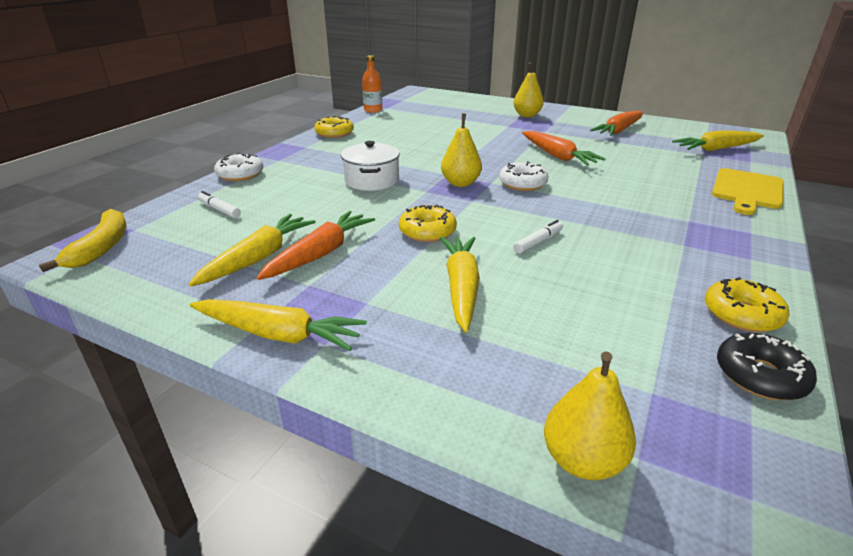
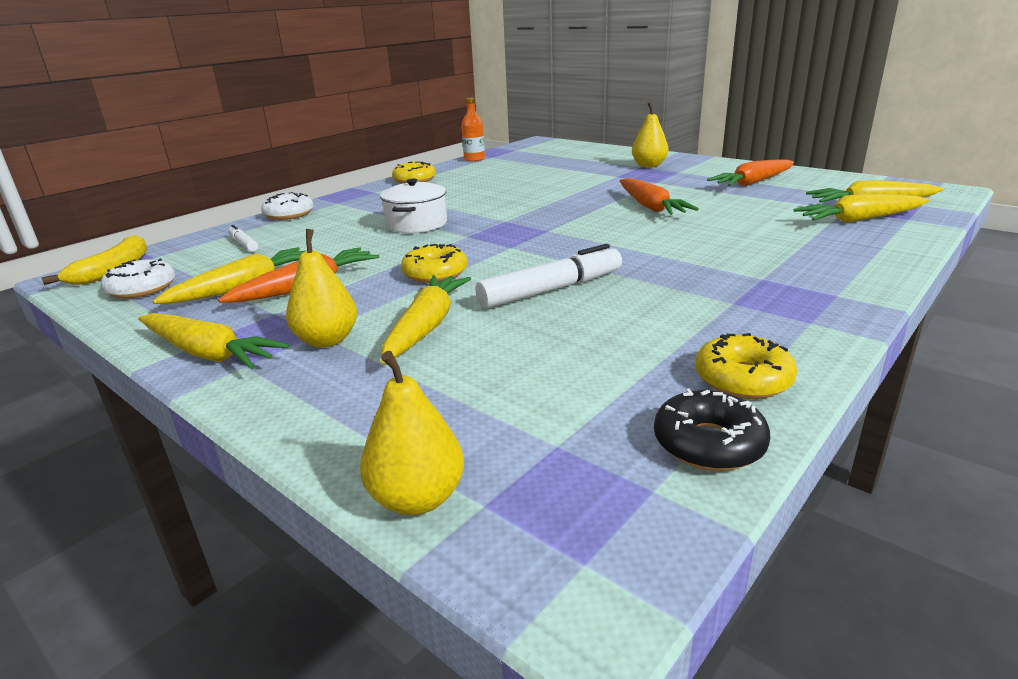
camera: 15 degrees right, 5 degrees down
yellow pear [441,114,482,187] -> yellow pear moved to [286,229,357,348]
white donut [499,161,548,191] -> white donut moved to [101,258,175,299]
white marker [513,220,563,254] -> white marker [475,244,622,308], size x1.93
yellow cutting board [712,168,783,215] -> none
none -> yellow carrot [794,194,929,223]

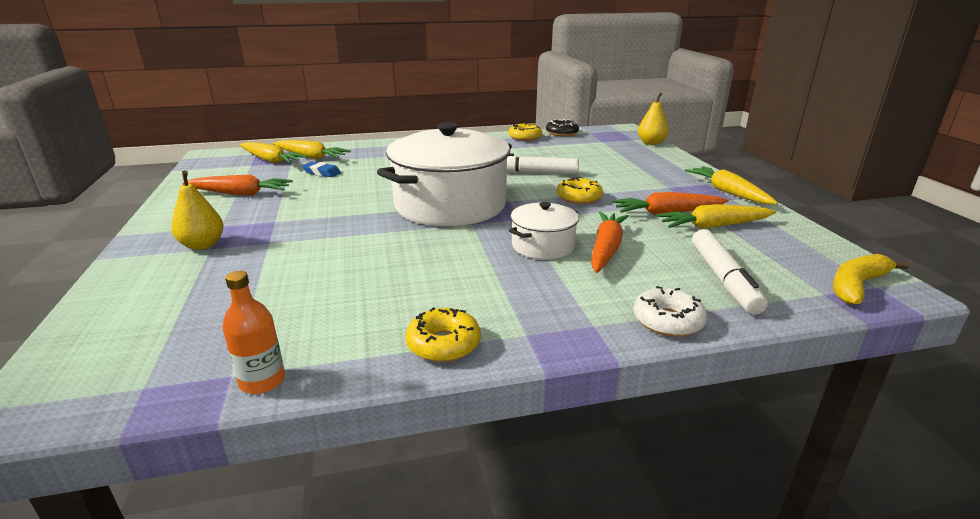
camera: 145 degrees left, 0 degrees up
white donut [101,258,175,299] -> none
white marker [228,225,258,252] -> white marker [692,229,768,315], size x1.93
yellow pear [286,229,357,348] -> none
yellow carrot [381,275,471,364] -> none
orange carrot [620,178,699,215] -> orange carrot moved to [591,212,629,273]
none -> blue eraser [302,162,341,177]
none -> white pot [377,122,512,226]

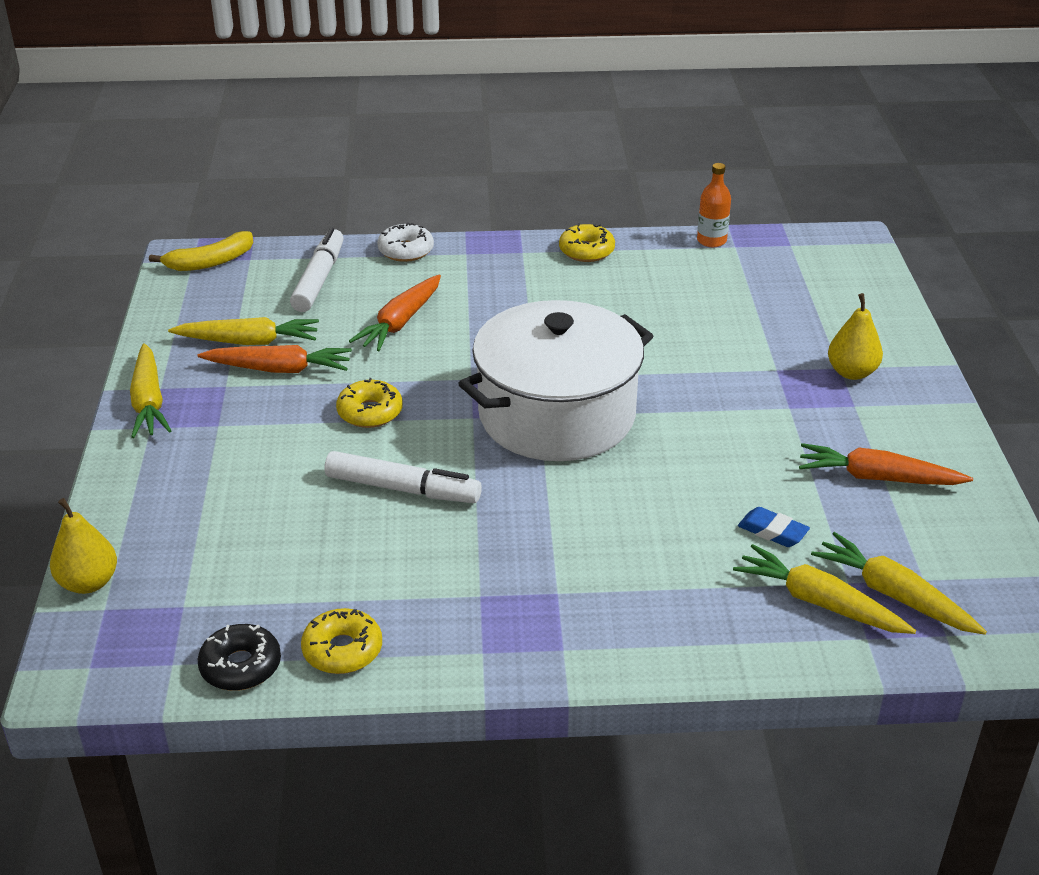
camera: 170 degrees left, 10 degrees up
white pot [509,202,579,260] -> none

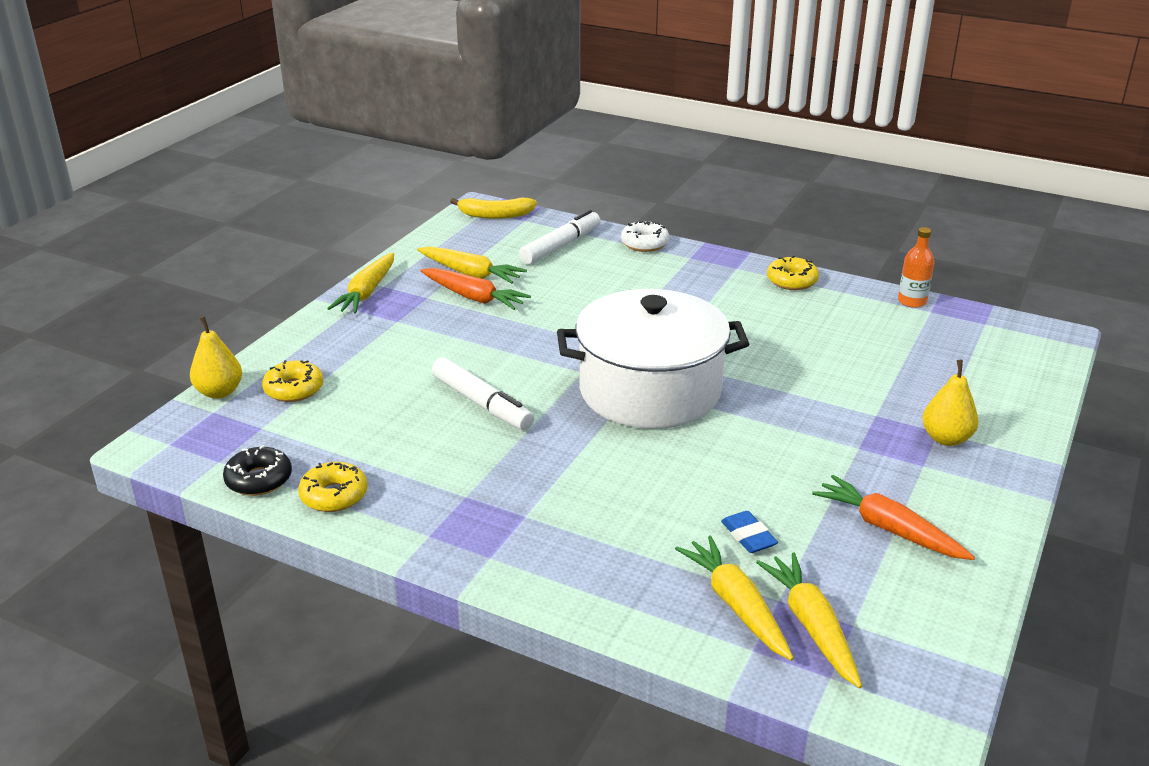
camera: 30 degrees right, 5 degrees down
yellow donut [336,378,403,428] -> yellow donut moved to [262,360,324,402]
orange carrot [349,275,441,351] -> none

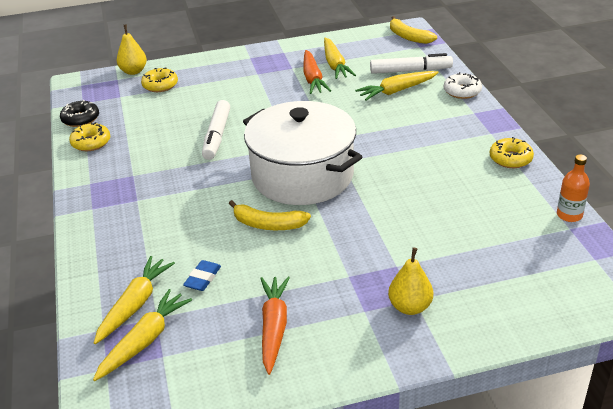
camera: 50 degrees right, 5 degrees up
yellow carrot [327,252,394,314] -> yellow carrot moved to [355,71,439,100]
none -> yellow banana [228,200,311,230]

